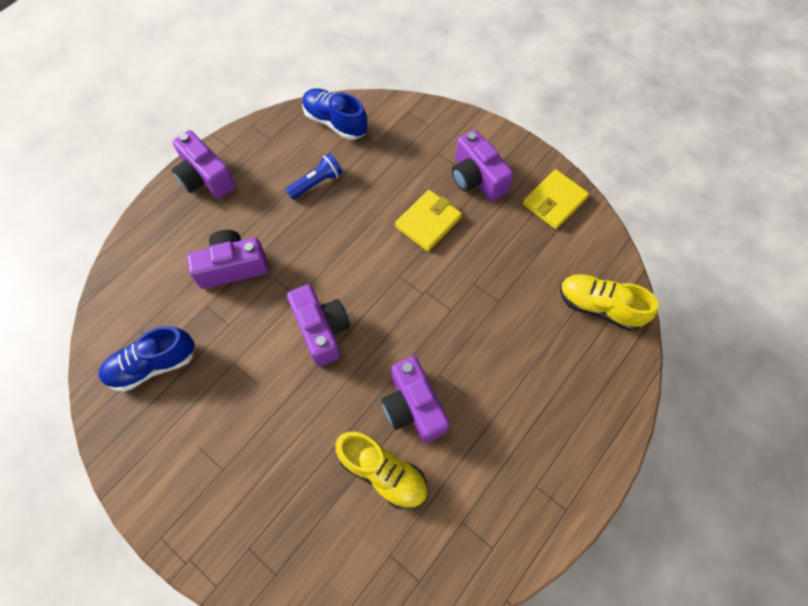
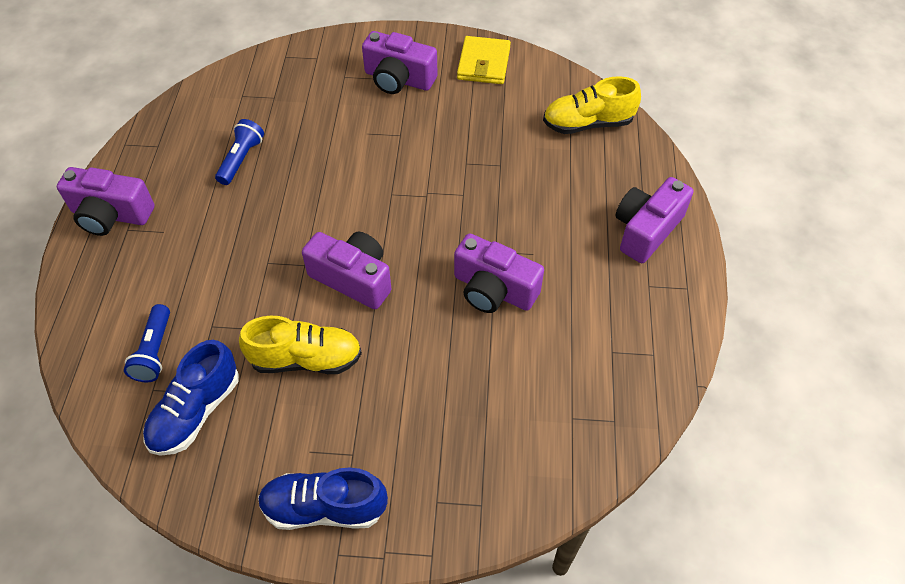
camera: 35 degrees left, 10 degrees down
purple camera [187,230,269,289] -> purple camera moved to [615,177,694,263]
blue shoe [302,88,367,140] -> blue shoe moved to [258,467,388,530]
yellow shoe [335,432,427,510] -> yellow shoe moved to [239,316,362,374]
yellow wallet [395,190,462,251] -> none
none -> blue flashlight [124,304,170,382]

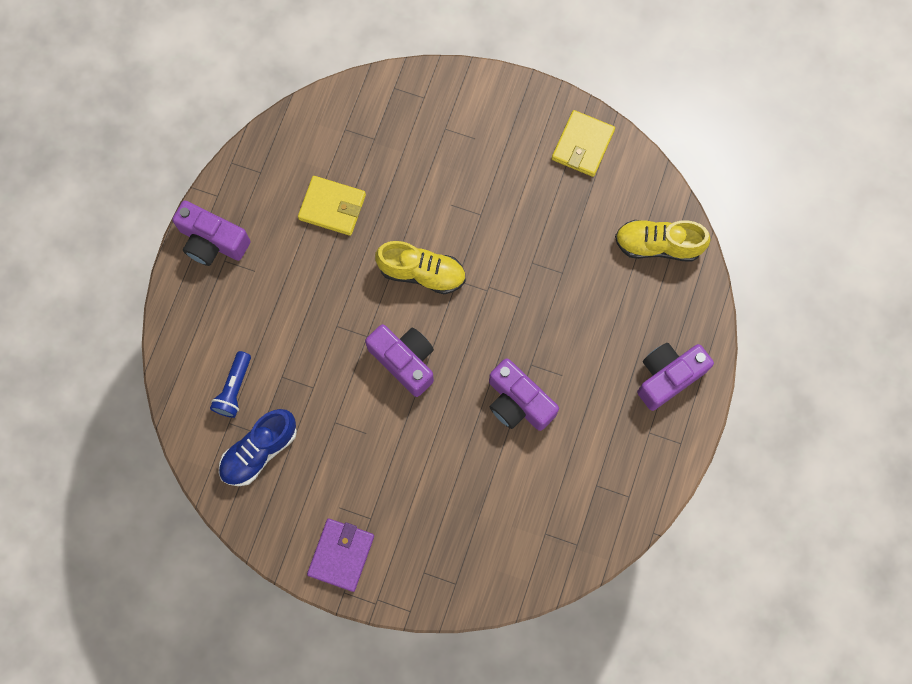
camera: 15 degrees right, 20 degrees up
blue flashlight [215,119,264,185] -> yellow wallet [298,176,366,236]
yellow shoe [239,316,362,374] -> yellow shoe moved to [375,241,466,294]
blue shoe [258,467,388,530] -> purple wallet [307,519,374,592]
purple camera [362,31,437,94] -> none

